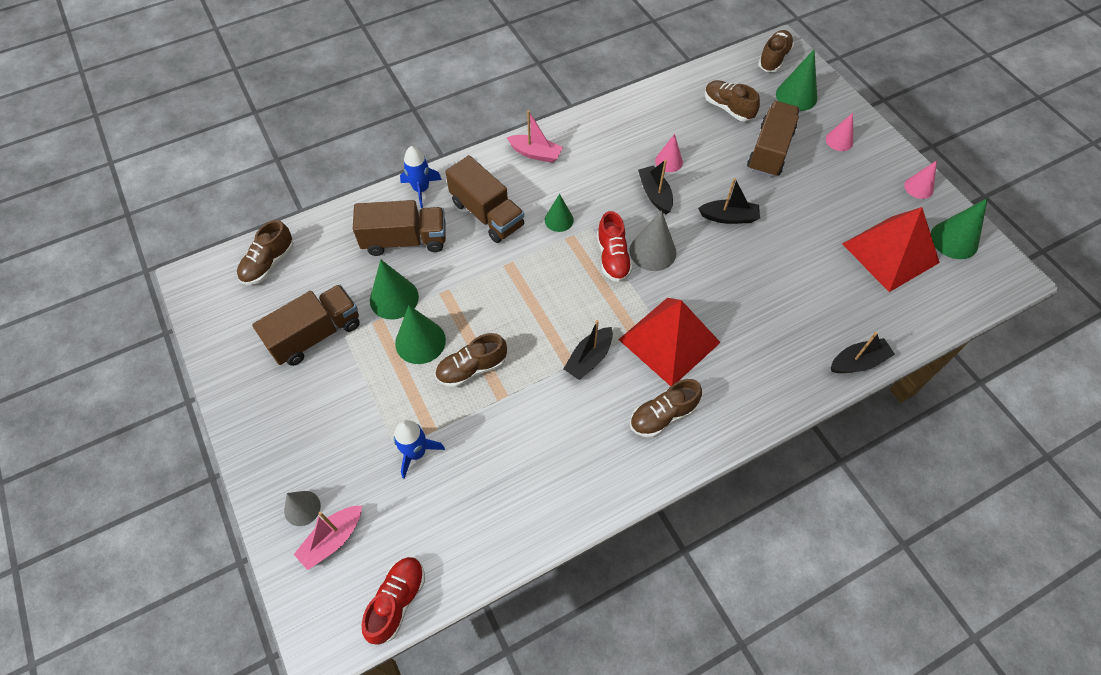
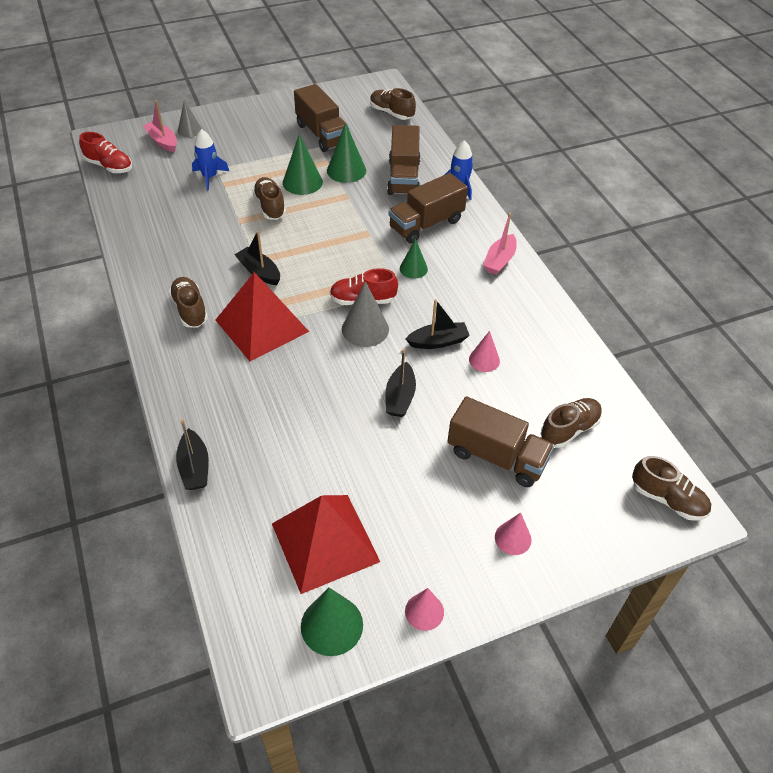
camera: 95 degrees right, 10 degrees down
green cone [776,50,817,111] -> none

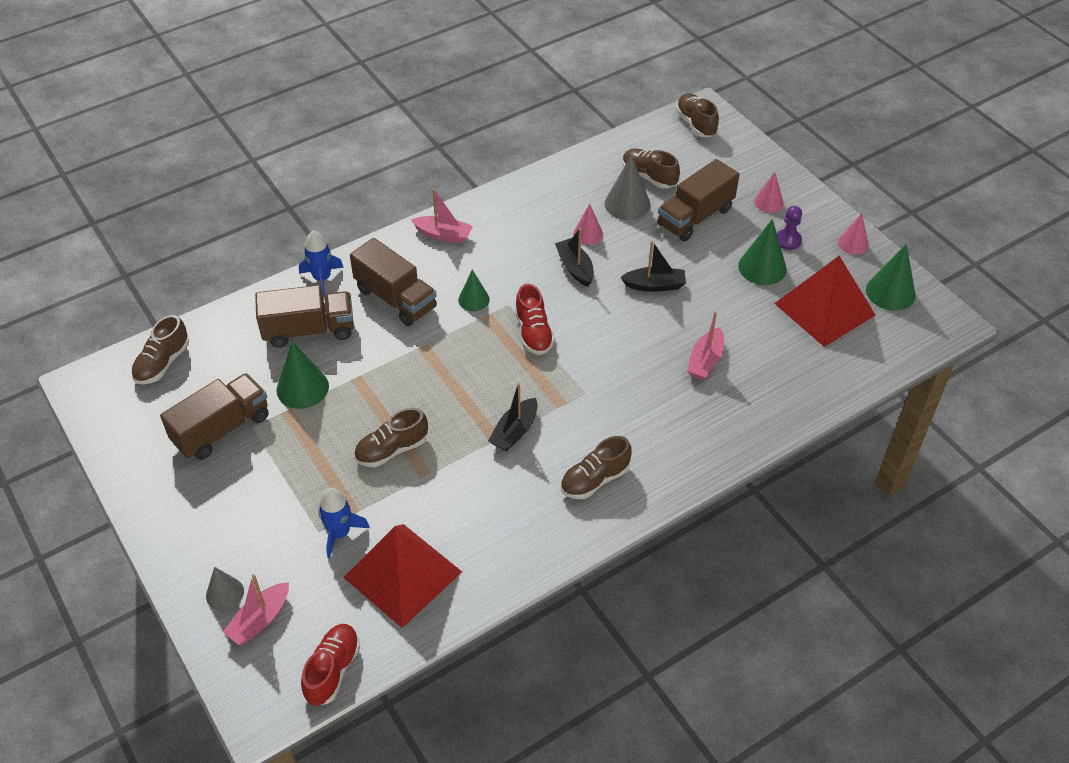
camera: 100 degrees left, 0 degrees up
black boat [176,419,209,490] -> none
red pyramid [216,272,309,361] -> red pyramid moved to [343,524,462,628]
green cone [283,134,323,195] -> green cone moved to [738,219,787,285]
grey cone [342,281,389,347] -> grey cone moved to [605,155,650,220]
brown truck [447,396,554,487] -> brown truck turned 150 degrees counterclockwise [657,159,739,241]
brown shoe [632,456,711,521] -> brown shoe turned 45 degrees counterclockwise [676,93,719,137]
none -> pink boat [687,312,724,380]
none -> purple pawn [777,206,802,250]

